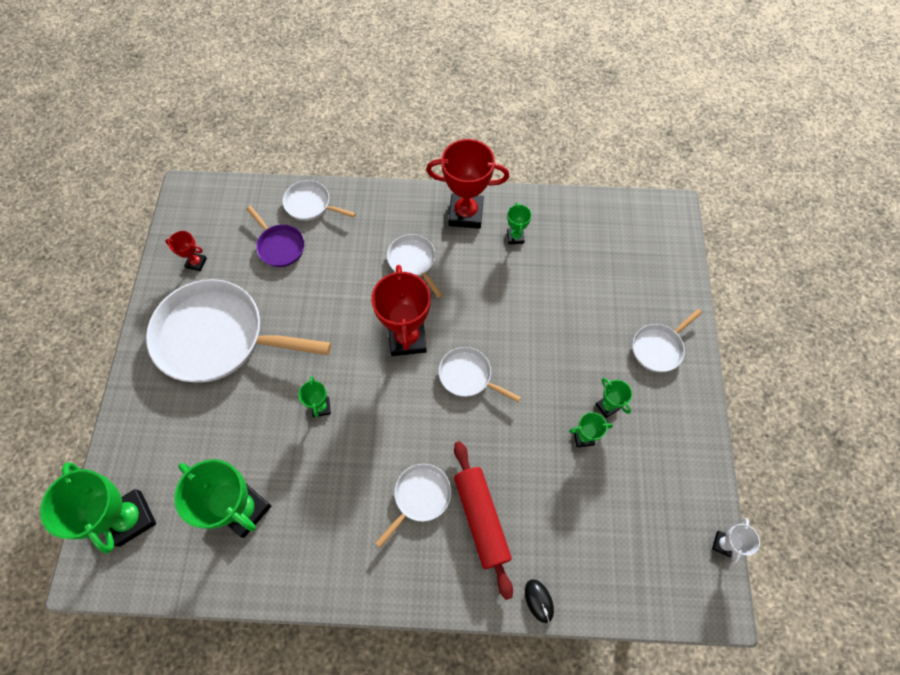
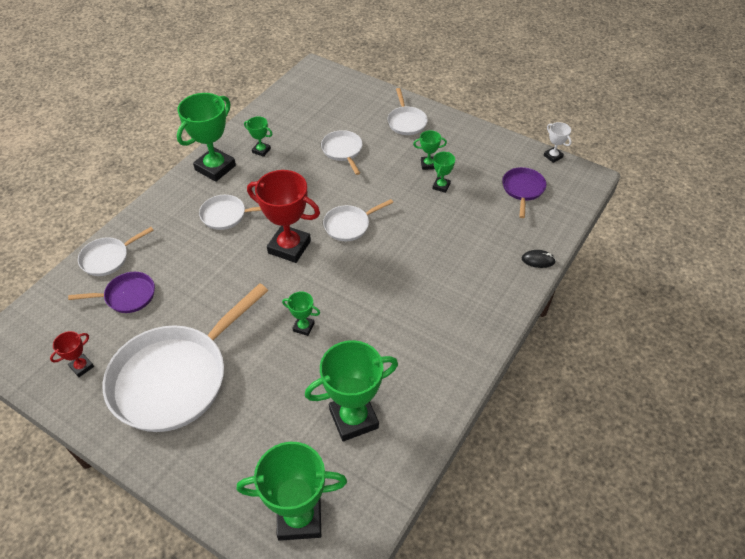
camera: 60 degrees left, 15 degrees down
white pan [375,464,451,548] -> white pan moved to [321,130,363,175]
red trophy [426,139,509,229] -> green trophy [177,93,236,182]
red rolling pin [454,441,513,600] -> none
none -> purple pan [502,167,546,218]

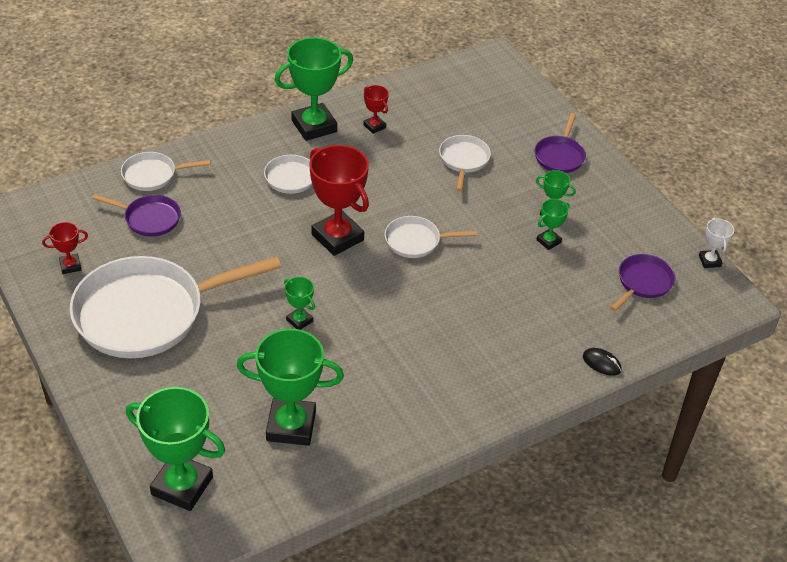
camera: 25 degrees right, 5 degrees down
green trophy [244,116,272,157] -> red trophy [363,85,389,134]
white pan [387,88,428,135] -> purple pan [535,113,586,173]

